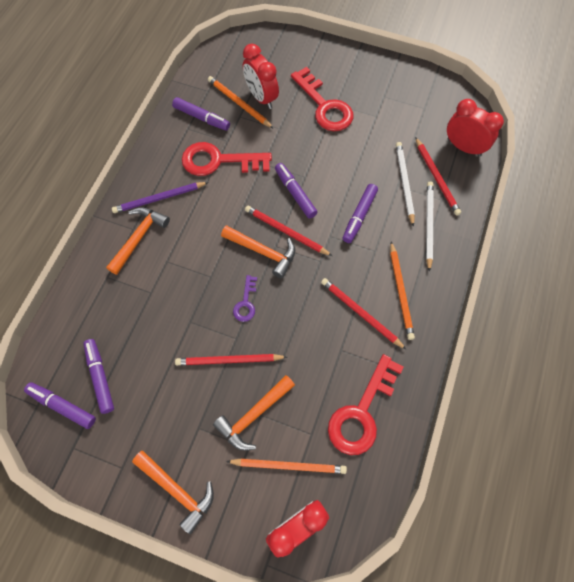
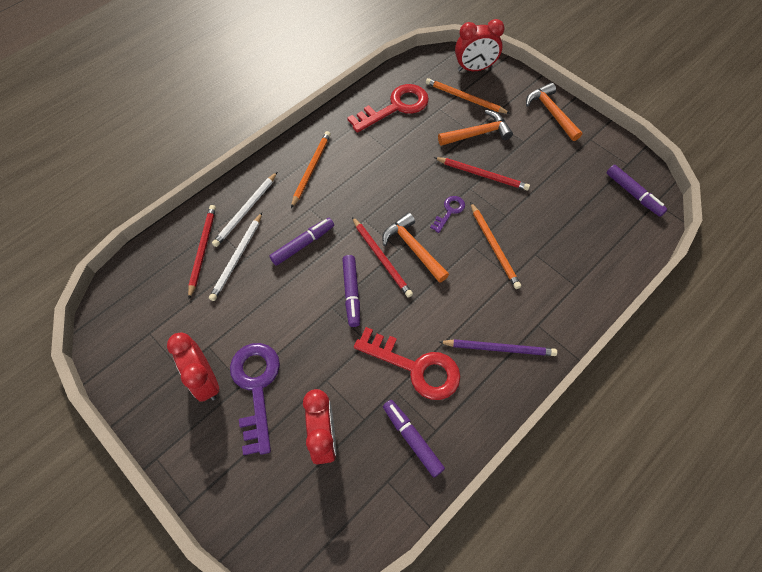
camera: 155 degrees left, 5 degrees down
purple marker [83,339,114,414] -> none
orange hammer [106,207,170,275] -> none
orange pencil [208,76,274,129] -> orange pencil moved to [470,202,521,289]
red key [291,67,353,131] -> purple key [230,343,280,455]
red pencil [321,278,407,350] -> none
red clock [447,99,504,157] -> red clock moved to [167,332,219,402]

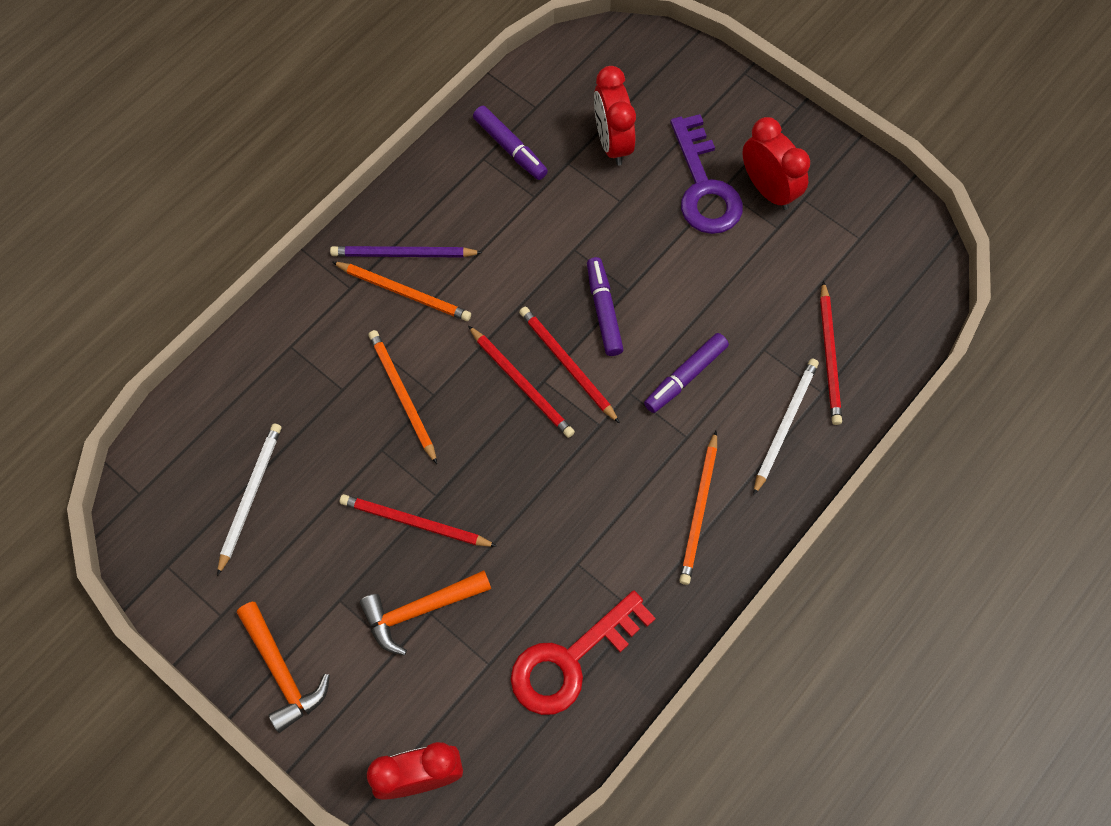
camera: 175 degrees right, 5 degrees up
white pencil [209,213,262,301] -> white pencil moved to [217,424,281,576]
red key [354,327,460,400] -> none
orange hammer [383,213,449,283] -> red pencil [468,326,575,438]
orange pencil [426,78,511,114] -> orange pencil moved to [332,262,471,321]
purple key [430,196,465,233] -> none
purple marker [607,165,667,217] -> none

